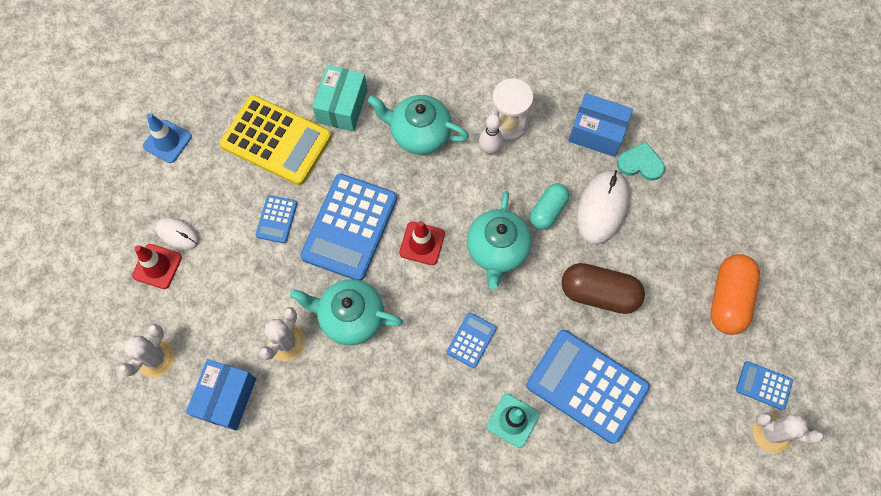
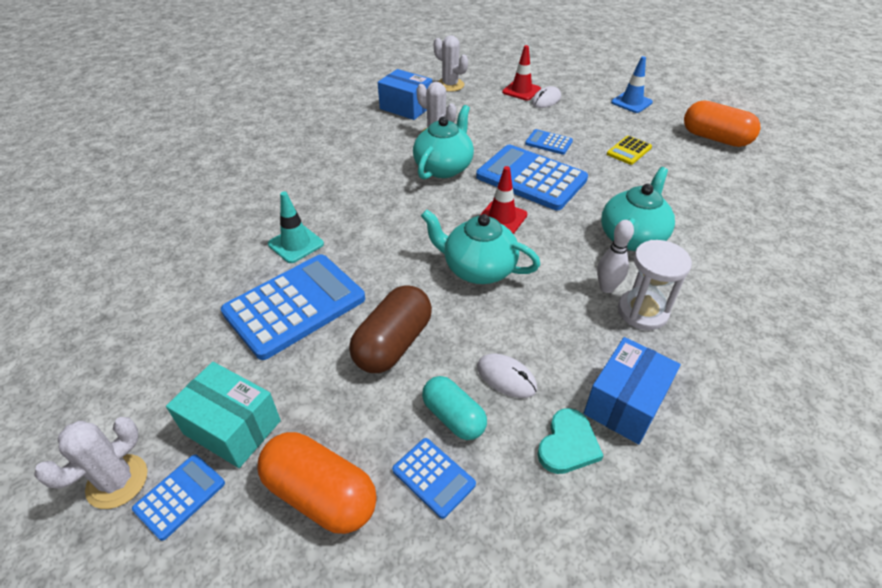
camera: 105 degrees right, 25 degrees down
yellow calculator [220,95,332,185] -> yellow calculator [607,136,652,165], size x0.47
turquoise box [312,65,367,132] -> turquoise box moved to [166,362,281,468]
blue calculator [447,312,497,368] -> blue calculator moved to [392,438,476,519]
turquoise capsule [530,183,569,230] -> turquoise capsule moved to [422,376,487,440]
white mouse [576,170,629,245] -> white mouse [477,354,537,398], size x0.58
none -> orange capsule [684,100,761,147]

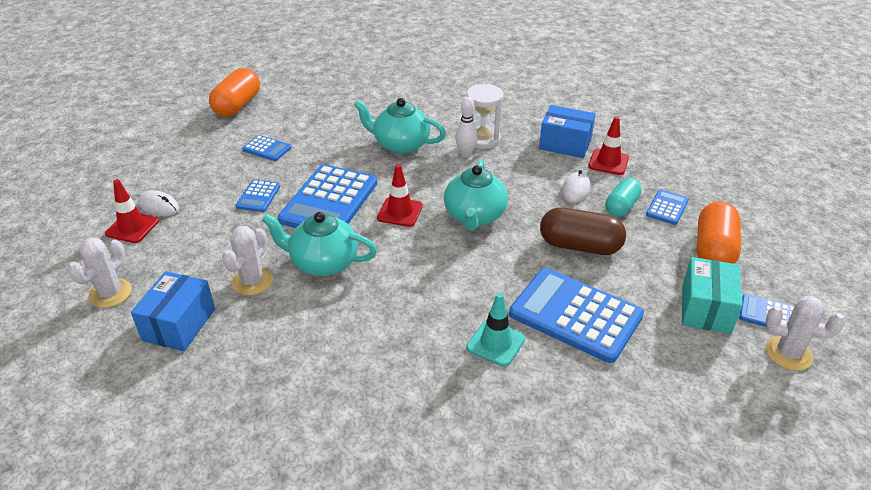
camera: 105 degrees left, 5 degrees down
turquoise heart [537,408,604,474] -> red traffic cone [588,116,629,175]
yellow calculator [607,136,652,165] -> blue calculator [242,135,291,161]
blue traffic cone [611,56,653,113] -> none

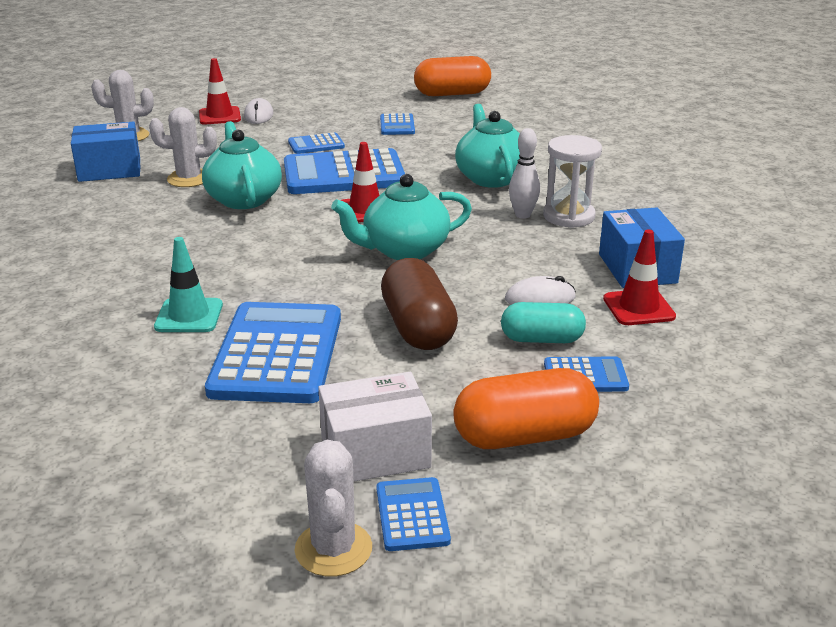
camera: 60 degrees right, 10 degrees down
turquoise box [682,257,743,334] -> white box [318,372,432,482]

